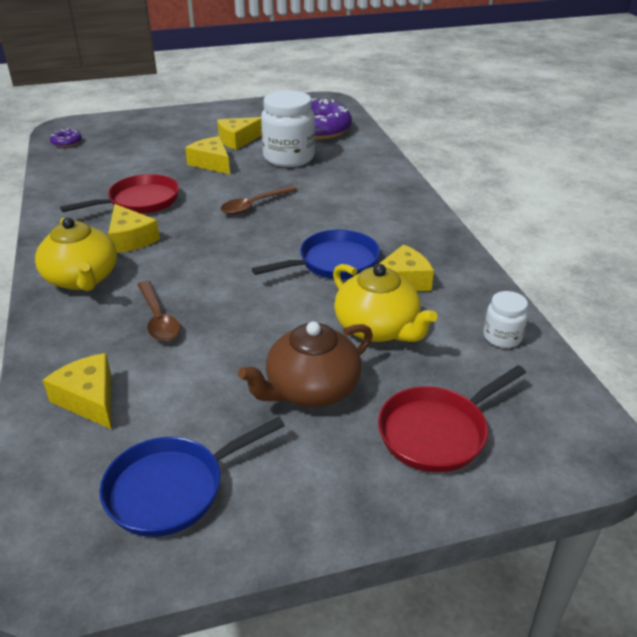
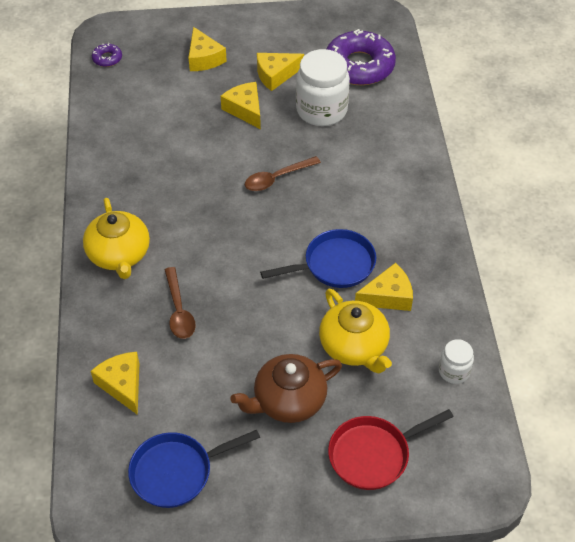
camera: 10 degrees right, 15 degrees up
red pan [60,174,179,214] -> none
yellow cheese [108,204,160,253] -> yellow cheese moved to [189,27,227,71]

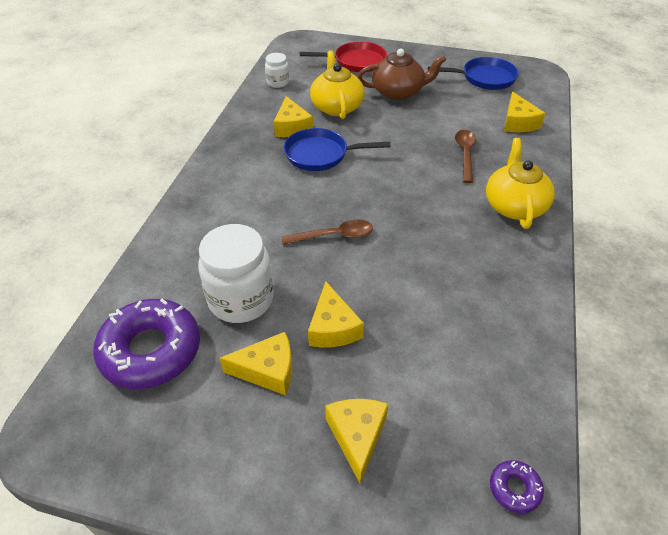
camera: 160 degrees left, 5 degrees down
yellow cheese [355,263,413,311] -> yellow cheese turned 105 degrees counterclockwise [274,96,313,137]

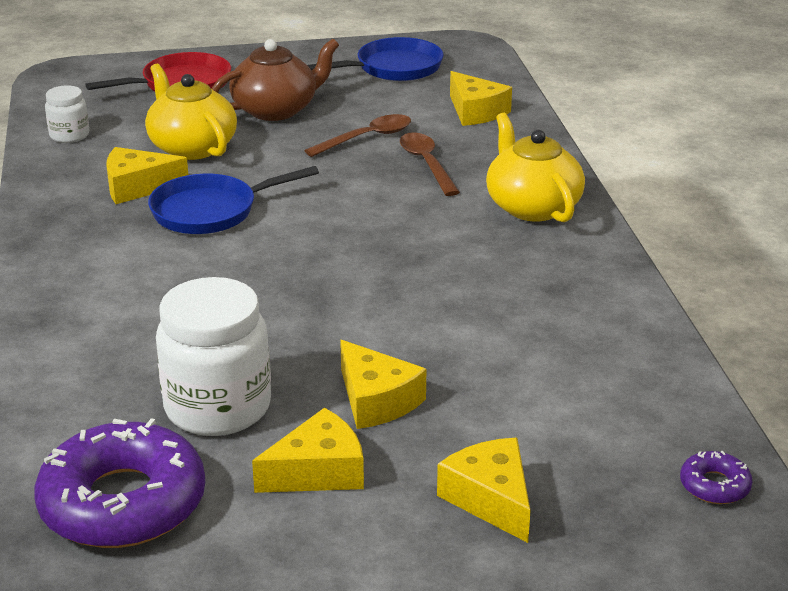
camera: 25 degrees left, 15 degrees down
yellow cheese [274,96,313,137] -> yellow cheese turned 120 degrees clockwise [106,147,188,204]
brown spoon [281,219,373,245] -> brown spoon moved to [304,114,411,157]

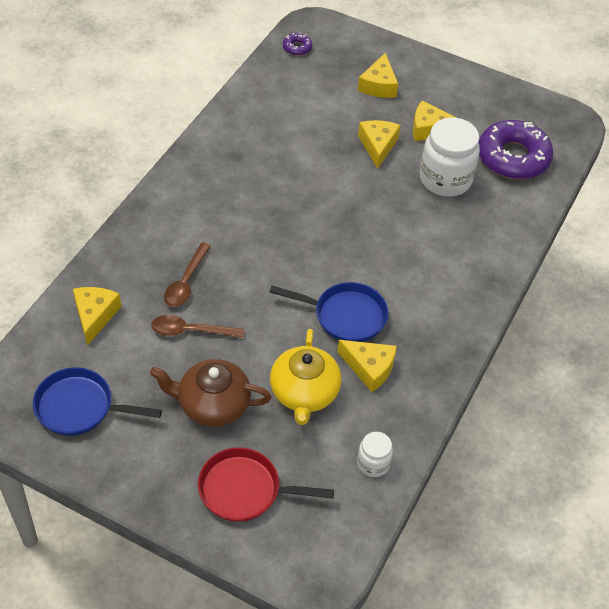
camera: 145 degrees left, 20 degrees up
yellow teapot [486,113,585,222] -> none

